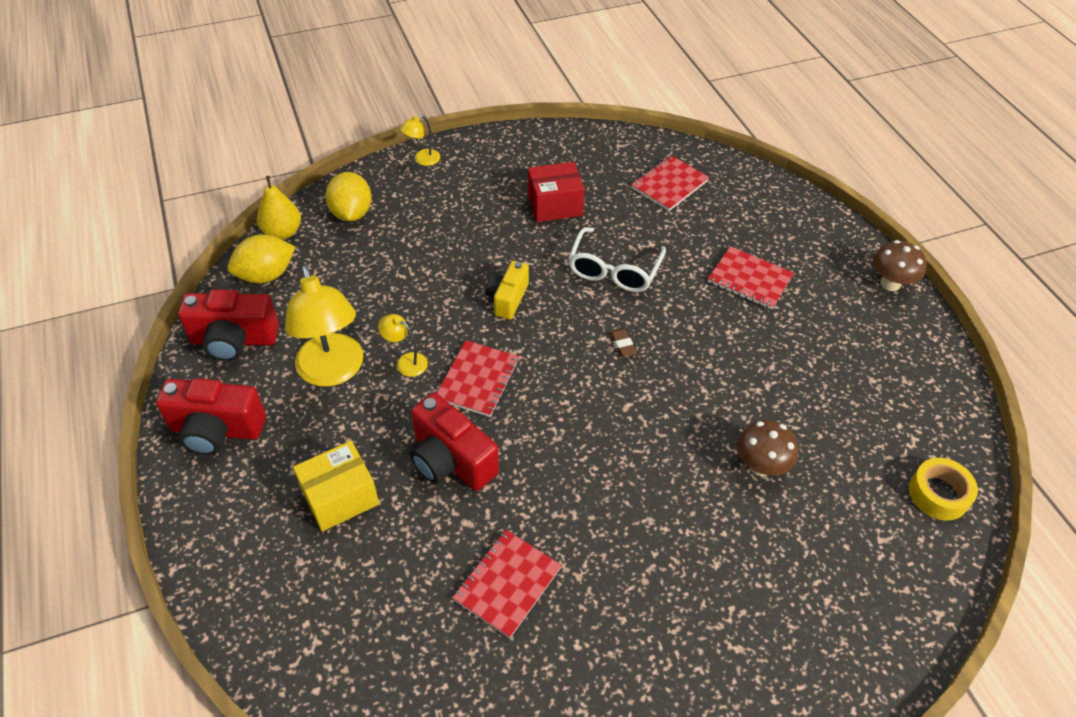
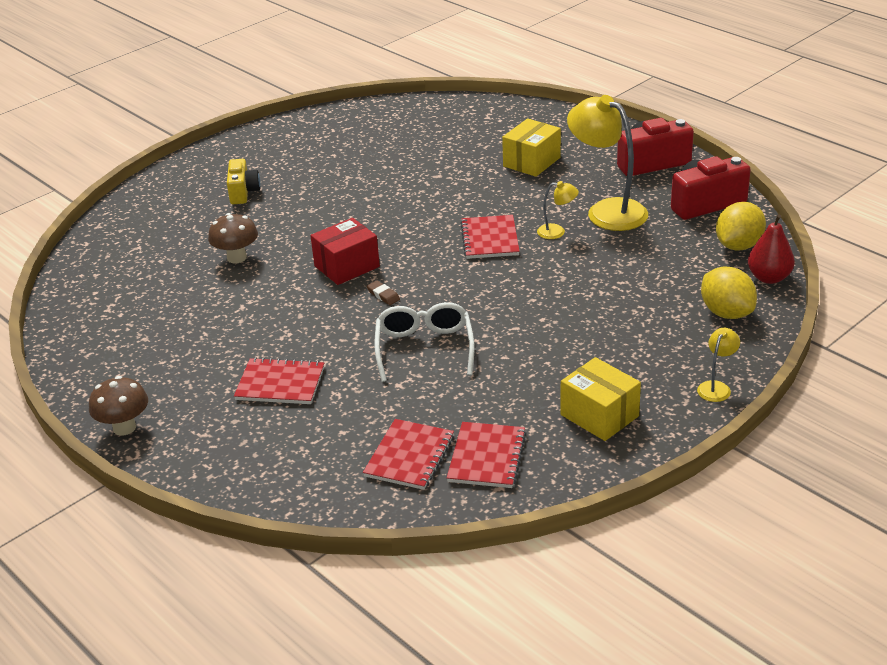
camera: 160 degrees right, 15 degrees down
yellow pear [257,176,301,240] -> red pear [748,214,795,284]
red camera [410,393,499,491] -> none
red notebook [452,530,562,638] -> red notebook moved to [447,422,527,488]
yellow camera [486,261,529,320] -> yellow camera moved to [227,159,260,204]
red box [528,162,585,222] -> red box moved to [310,218,380,285]
yellow tape [909,458,978,521] -> none
none -> yellow box [561,357,641,441]

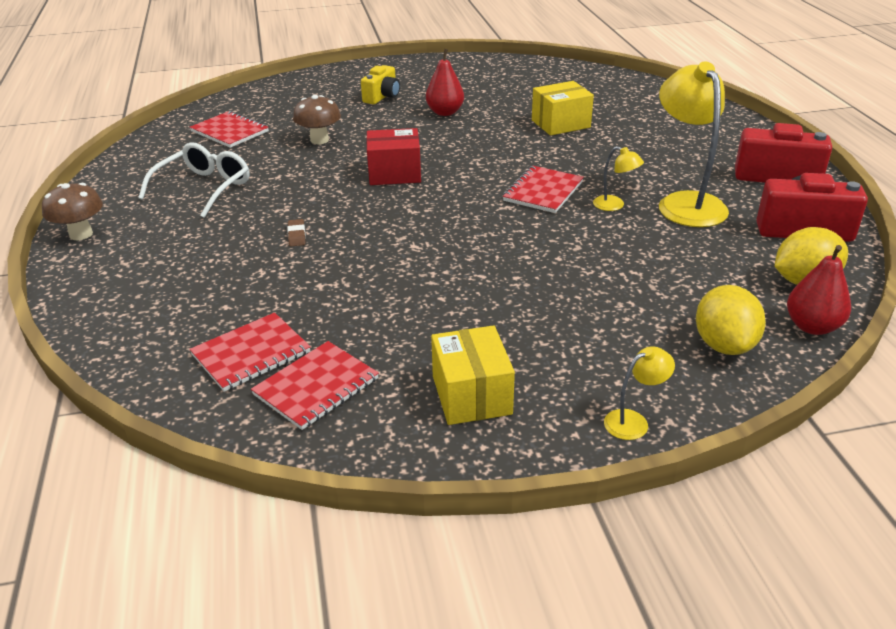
camera: 30 degrees right, 0 degrees up
red notebook [234,357,324,404] -> red notebook moved to [190,111,269,148]
brown eraser [367,280,400,305] -> brown eraser moved to [287,219,306,247]
white glasses [374,302,475,382] -> white glasses moved to [138,142,250,218]
yellow box [502,118,561,177] -> yellow box moved to [532,81,594,136]
none -> red pear [426,49,464,116]

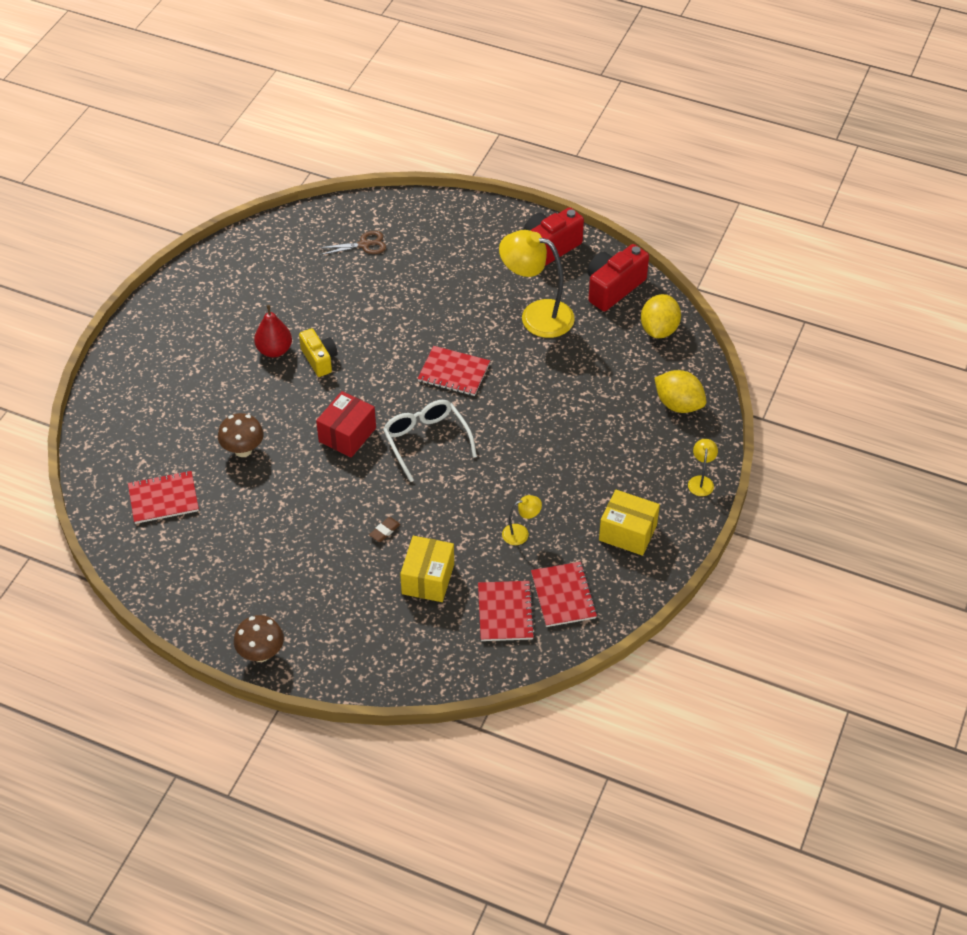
camera: 55 degrees left, 15 degrees up
white glasses [138,142,250,218] -> white glasses moved to [383,400,477,482]
brown eraser [287,219,306,247] -> brown eraser turned 75 degrees counterclockwise [369,517,400,542]
yellow camera [361,65,400,104] -> yellow camera moved to [299,328,337,377]
red notebook [503,166,584,213] -> red notebook turned 45 degrees counterclockwise [417,346,490,396]
yellow box [532,81,594,136] -> yellow box moved to [400,536,454,602]
yellow lamp [593,146,644,211] -> yellow lamp moved to [502,495,542,545]
red pear [787,245,851,335] -> none
none -> brown scissors [319,231,386,255]

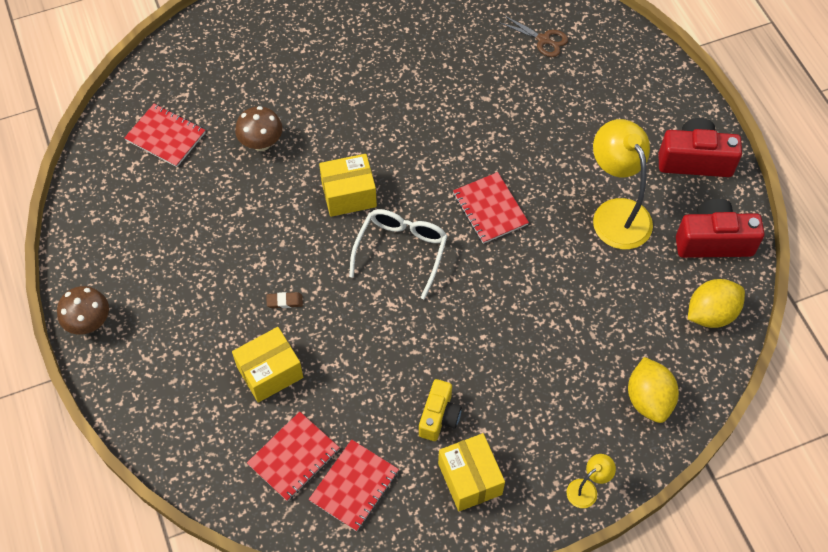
camera: 45 degrees right, 10 degrees up
red pear [254,305,292,358] -> none
yellow camera [299,328,337,377] -> yellow camera moved to [419,379,462,441]
red box [316,391,376,458] -> yellow box [319,154,377,217]
yellow lamp [502,495,542,545] -> none

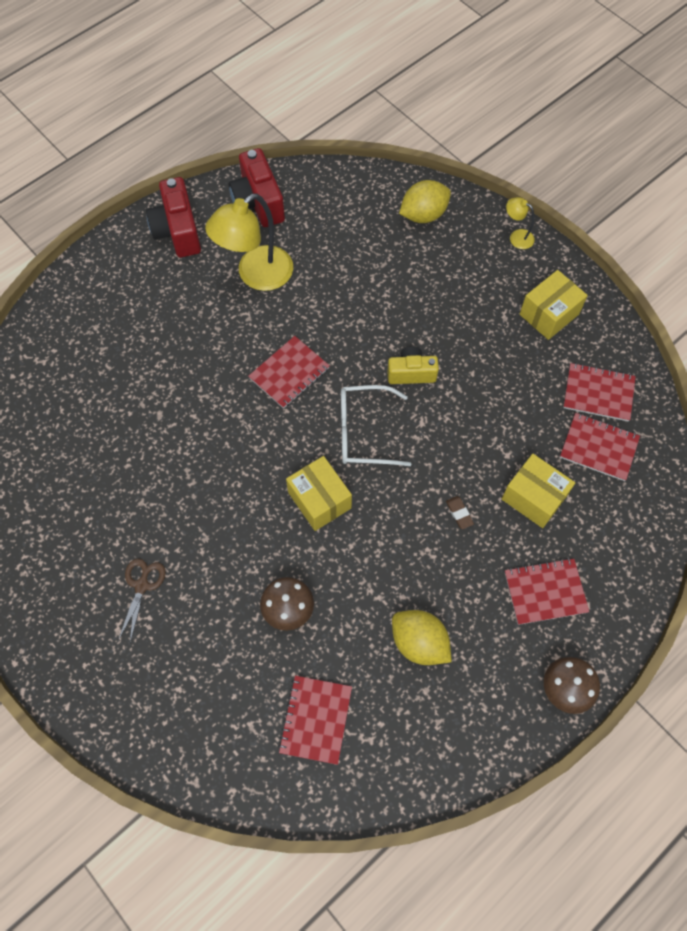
camera: 110 degrees left, 5 degrees up
yellow camera [419,379,462,441] -> yellow camera moved to [387,347,439,384]
brown scissors [498,15,568,57] -> brown scissors moved to [118,558,166,642]
yellow lemon [688,279,745,328] -> yellow lemon moved to [392,610,452,665]
none -> red notebook [505,558,589,625]

